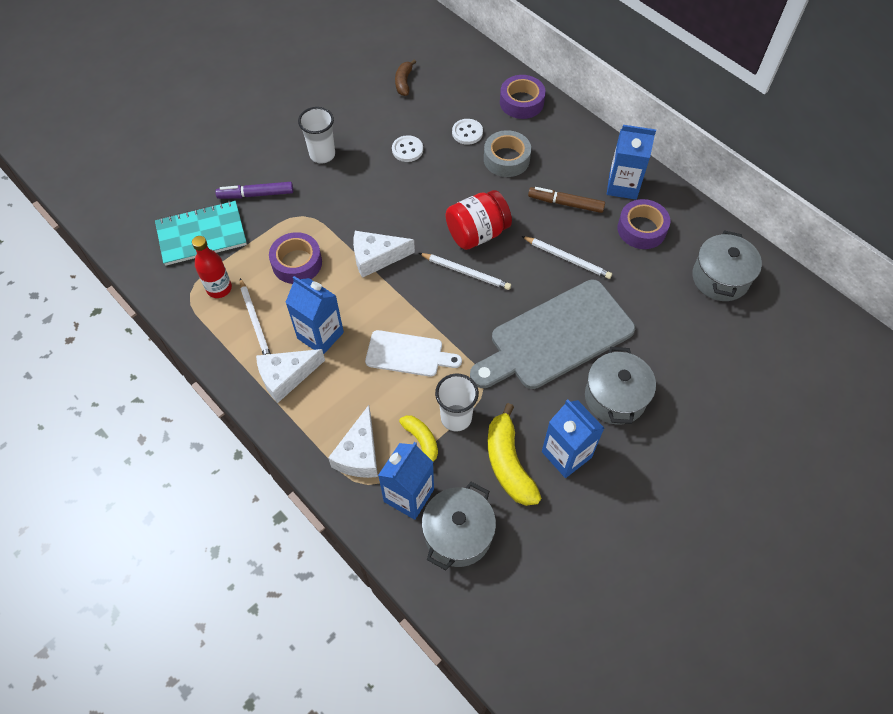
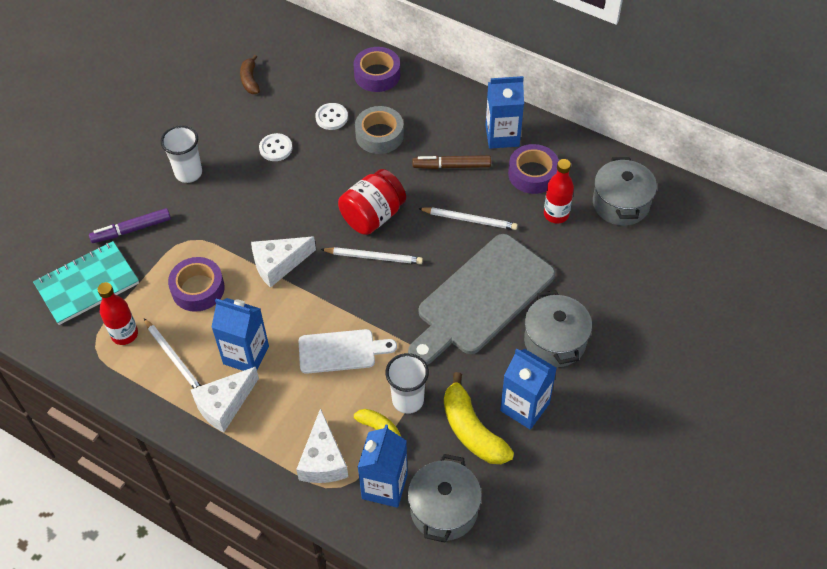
camera: 15 degrees left, 5 degrees down
none -> red bottle [544,159,574,223]

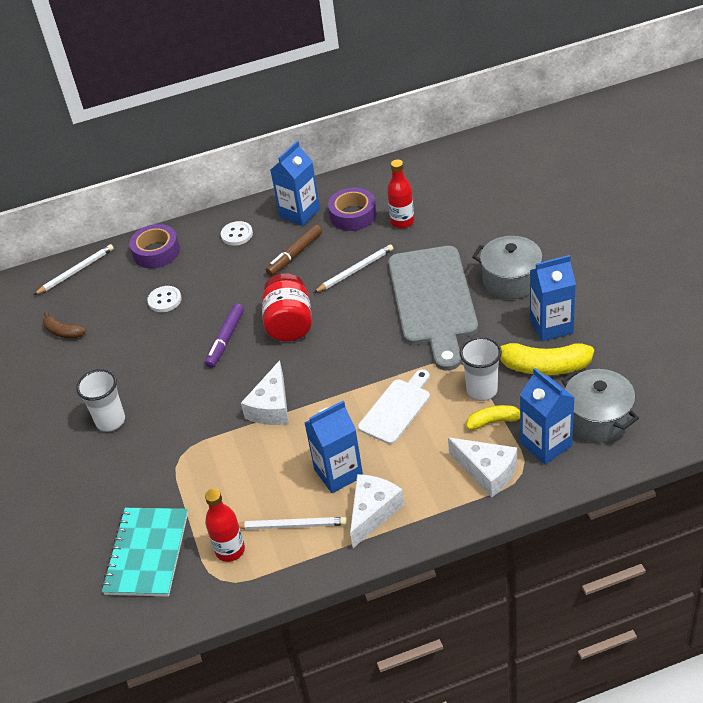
camera: 45 degrees left, 10 degrees down
purple marker [89,208,171,243] -> purple marker moved to [205,304,244,368]
purple tape [168,257,225,312] -> none
white cheese [191,367,259,433] -> white cheese turned 150 degrees counterclockwise [350,474,404,548]
white button [259,133,292,161] -> white button moved to [221,221,253,246]
white pencil [320,247,423,264] -> white pencil moved to [34,244,114,295]
grey tape [355,106,404,154] -> none
grey pot [593,157,657,226] -> none

